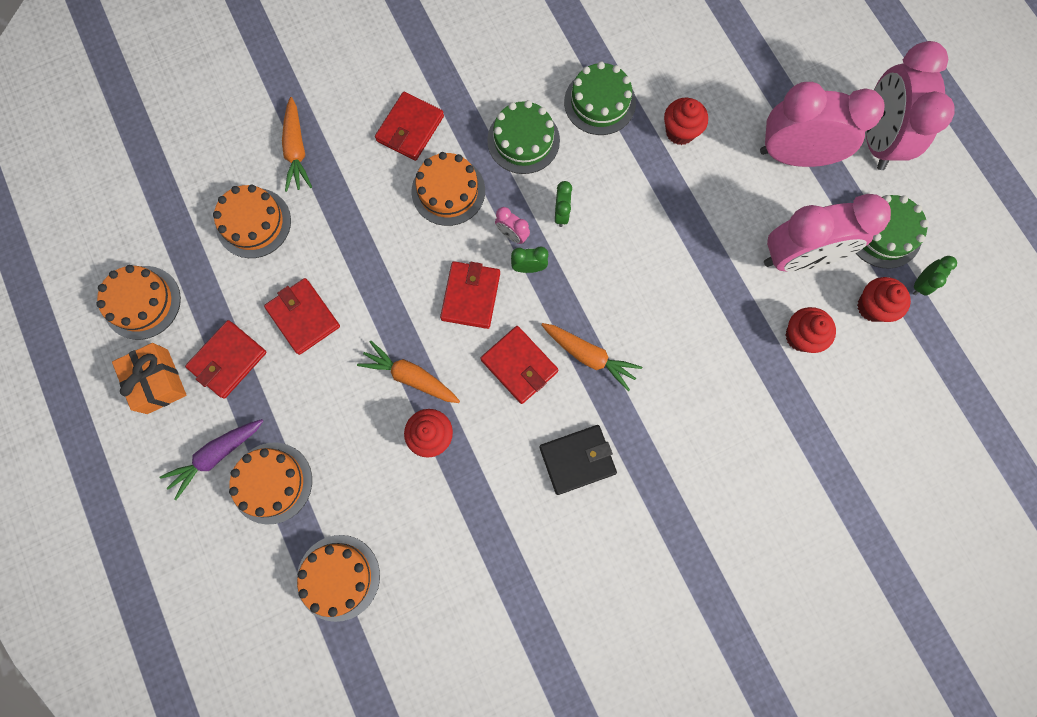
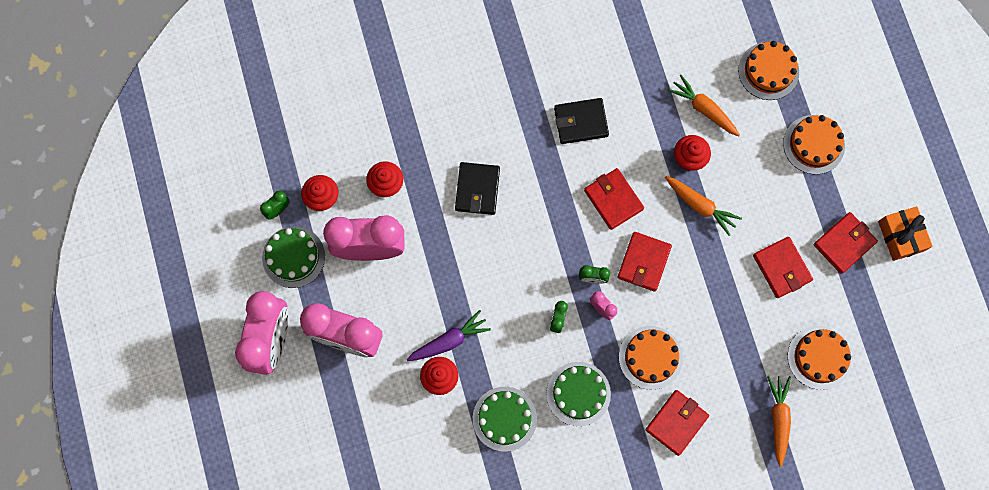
camera: 170 degrees left, 0 degrees up
orange cake [96,265,181,340] -> none
purple carrot [160,419,263,500] -> purple carrot moved to [406,310,491,361]
orange carrot [541,323,642,391] -> orange carrot moved to [667,74,740,136]
none -> black wallet [455,162,500,215]

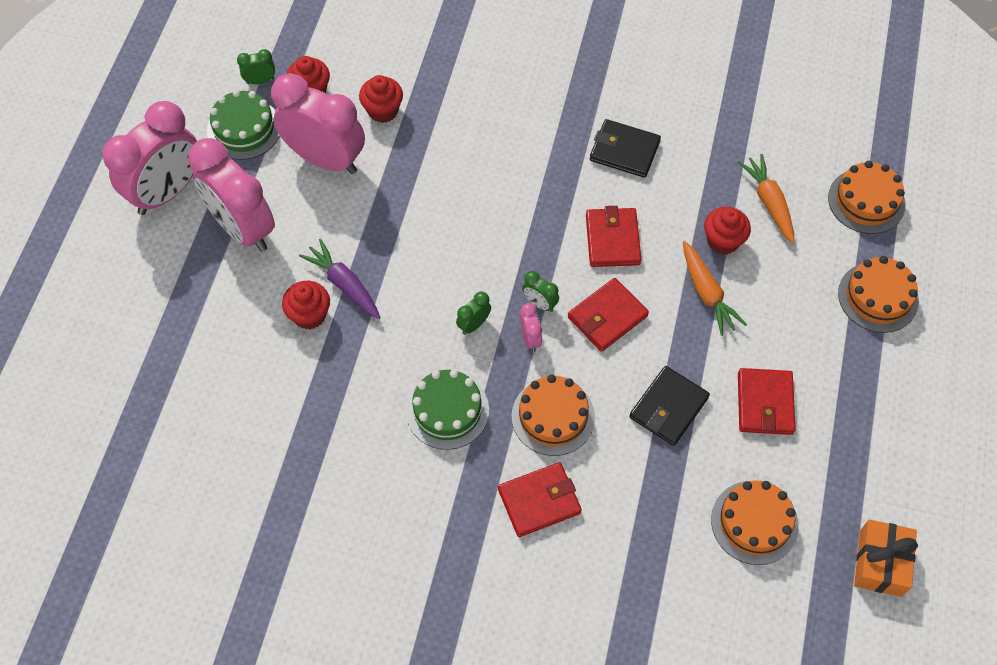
camera: 30 degrees right, 15 degrees down
purple carrot [406,310,491,361] -> purple carrot turned 135 degrees counterclockwise [299,239,381,319]
black wallet [455,162,500,215] -> black wallet moved to [629,366,710,446]
green cake [473,387,537,452] -> none
orange carrot [767,376,791,467] -> none
red wallet [813,212,878,274] -> none
orange gift [878,207,933,261] -> orange gift moved to [854,520,918,597]

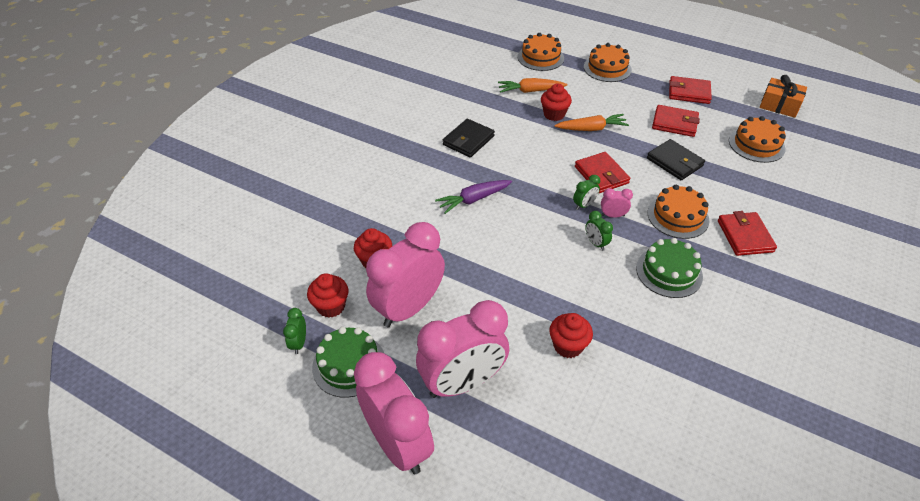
camera: 75 degrees left, 15 degrees down
purple carrot [299,239,381,319] -> purple carrot moved to [435,180,512,214]
red wallet [586,206,641,267] -> red wallet moved to [669,76,712,104]

